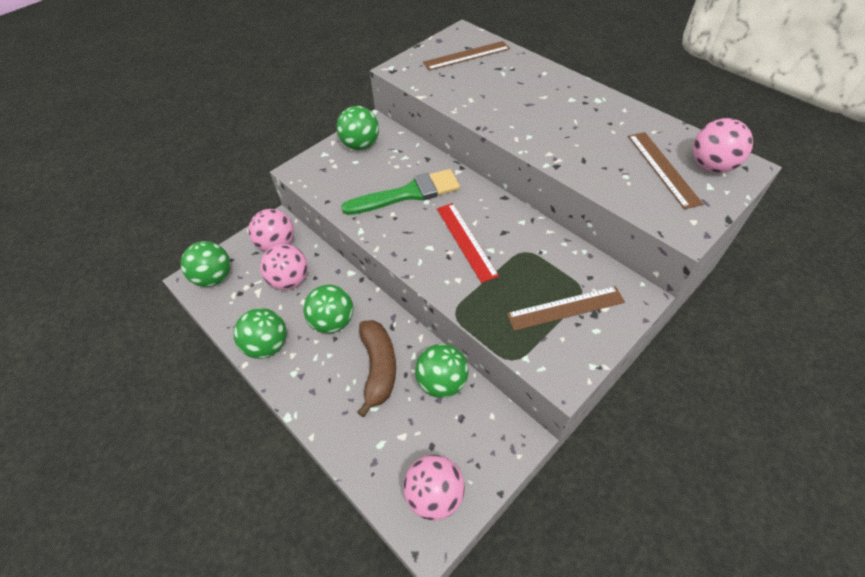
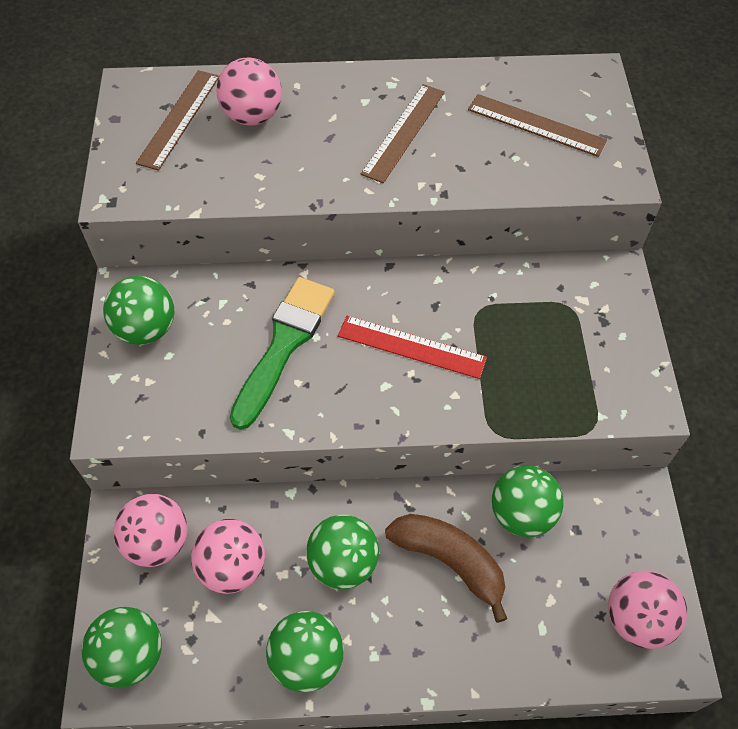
camera: 50 degrees left, 5 degrees up
brown ruler [507,286,625,331] -> brown ruler moved to [361,84,445,183]
pink ball [693,118,753,173] -> pink ball moved to [216,57,282,125]

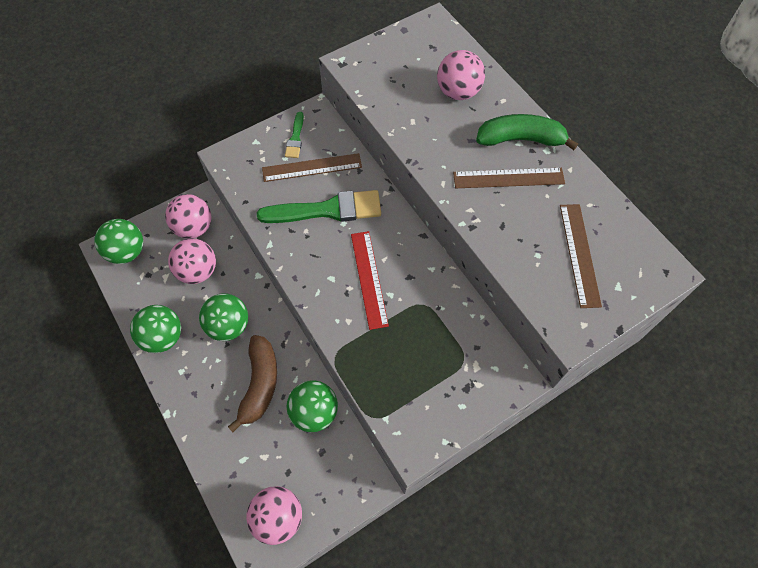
camera: 60 degrees right, 5 degrees up
green ball [103,276,174,345] -> green brush [285,112,304,158]
brown ruler [136,70,219,171] -> brown ruler moved to [262,153,362,182]
none -> green banana [476,114,578,150]

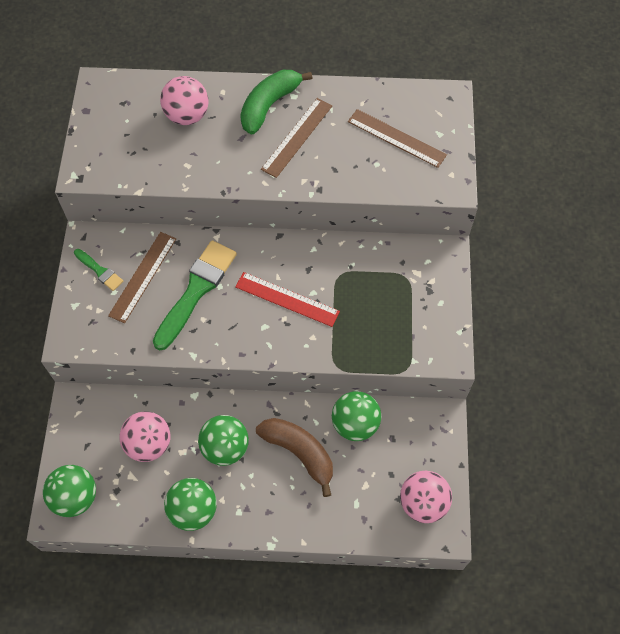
camera: 55 degrees left, 0 degrees up
pink ball [165,194,211,239] -> none

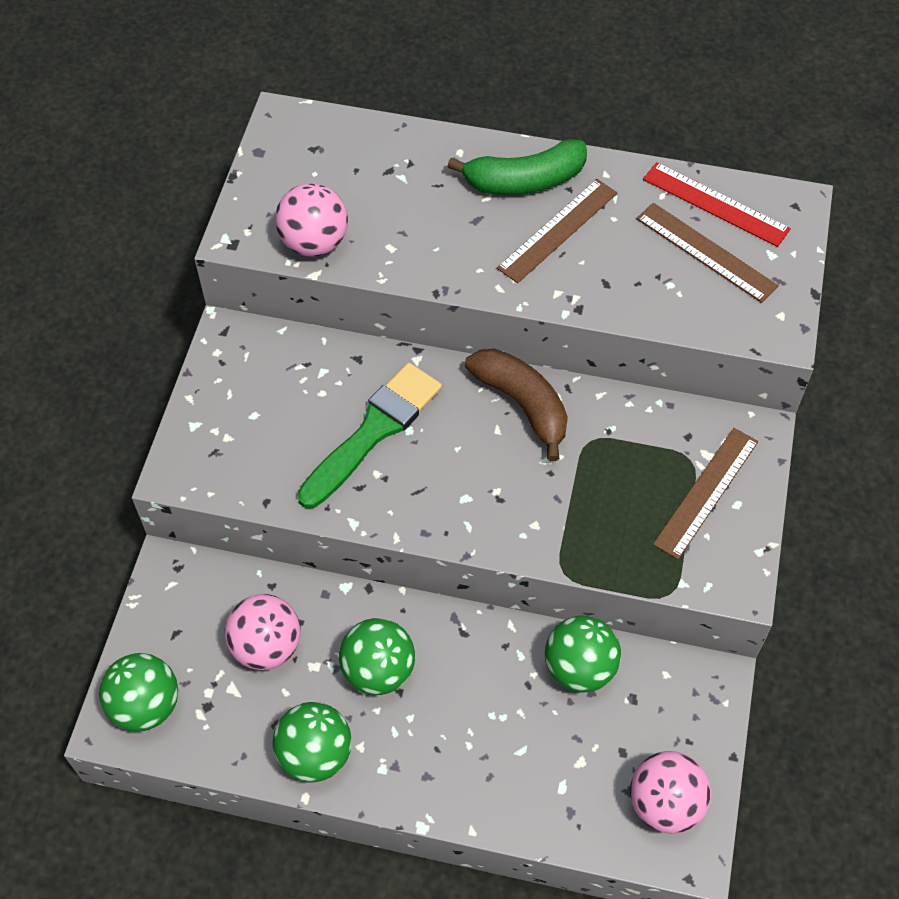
camera: 10 degrees right, 5 degrees down
green brush [74,249,123,291] -> none
brown ruler [108,232,176,323] -> brown ruler moved to [653,428,758,559]
pink ball [160,76,209,125] -> pink ball moved to [275,183,348,256]
red ruler [235,272,340,327] -> red ruler moved to [643,162,791,247]
green banana [240,70,313,135] -> green banana turned 150 degrees counterclockwise [447,139,587,195]
brown banana [256,418,333,497] -> brown banana moved to [465,349,568,461]

